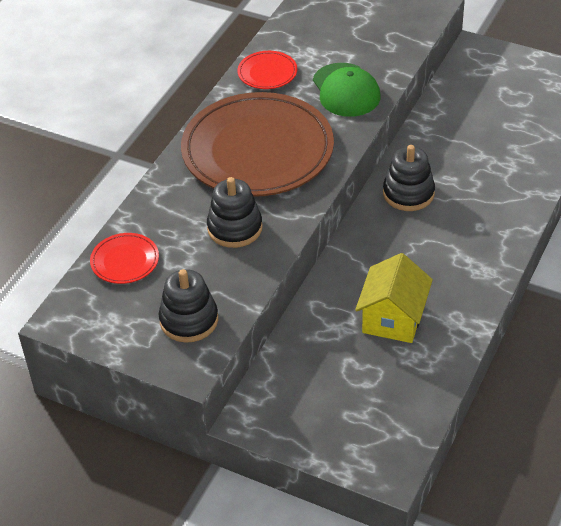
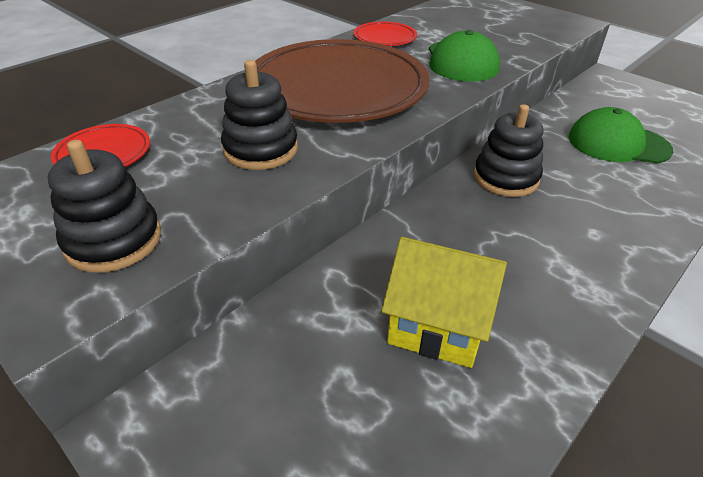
camera: 15 degrees right, 5 degrees down
yellow house [355,253,433,343] -> yellow house turned 75 degrees clockwise [381,237,507,368]
none -> green cap [568,107,673,164]

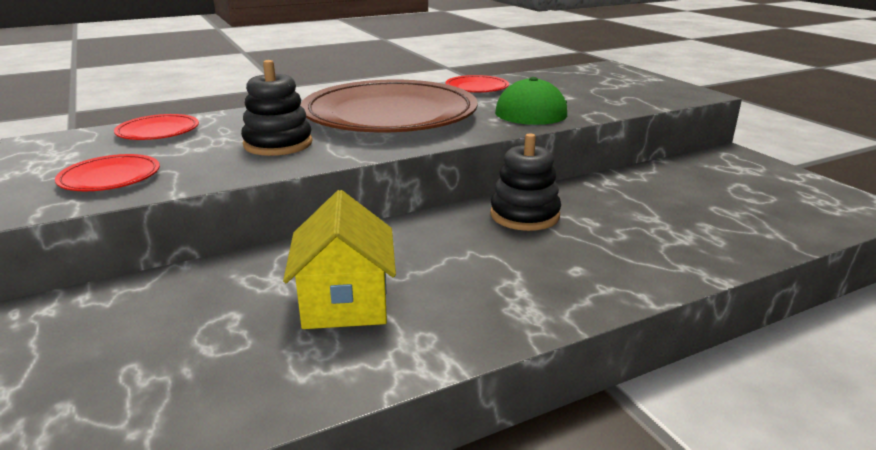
camera: 20 degrees right, 15 degrees down
black stacking toy [48,140,161,273] -> red plate [55,154,160,191]
yellow house [381,237,507,368] -> yellow house turned 45 degrees clockwise [283,190,396,329]
green cap [568,107,673,164] -> none

